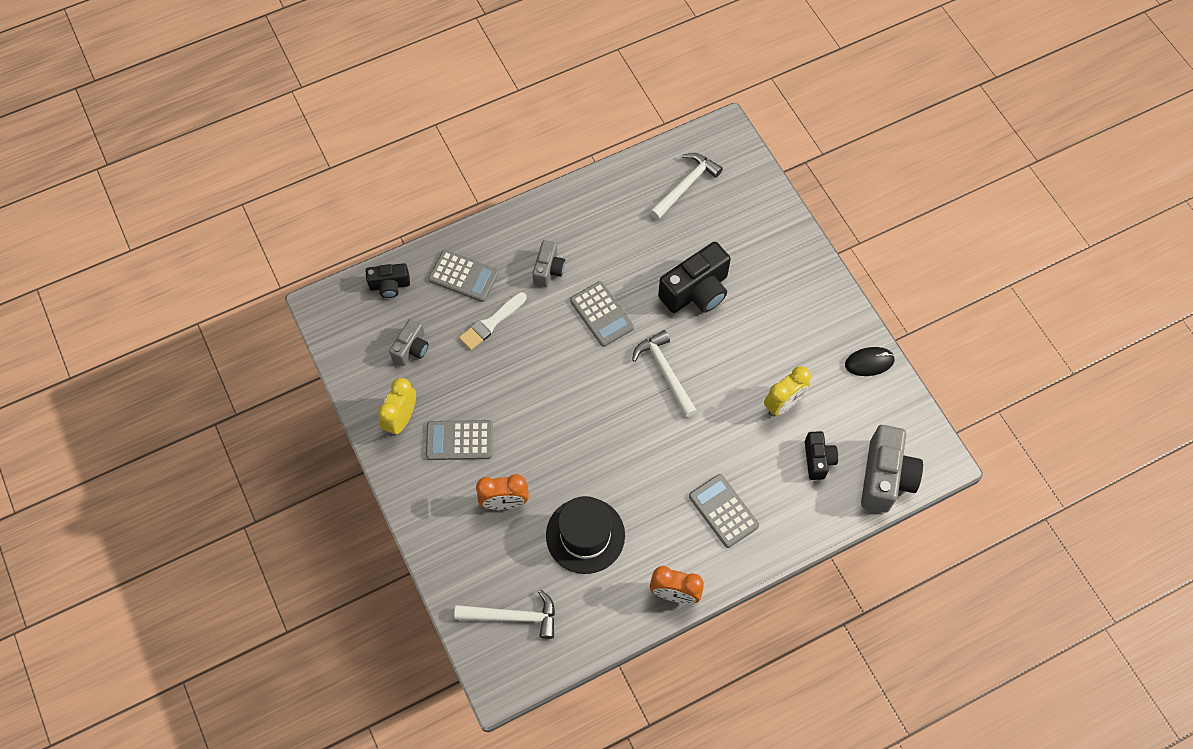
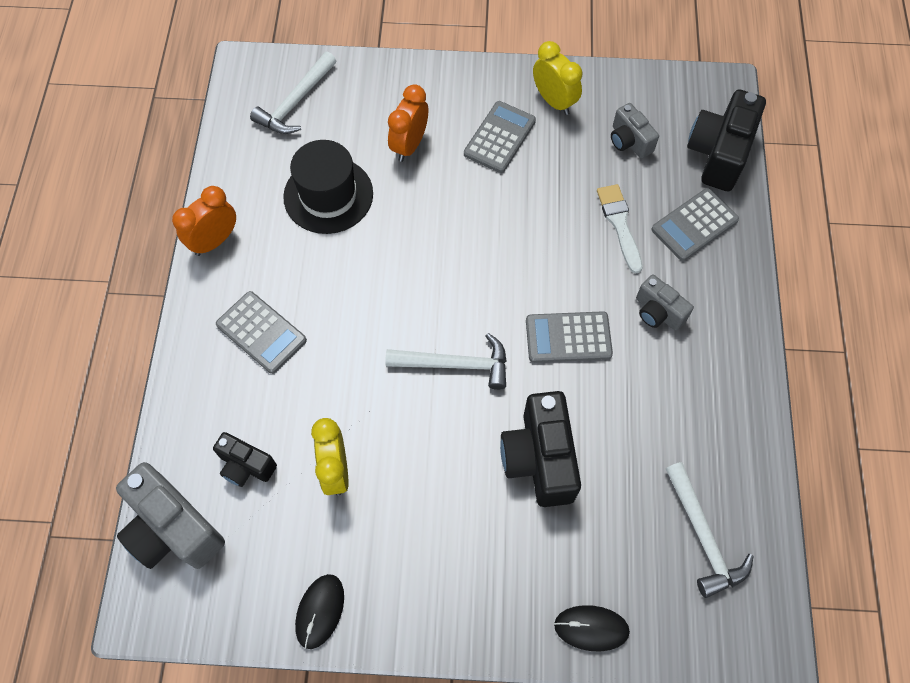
camera: 120 degrees right, 0 degrees up
black camera [366,263,410,298] -> black camera [687,89,766,191], size x1.76
grey calculator [689,474,759,548] -> grey calculator turned 45 degrees clockwise [216,291,307,374]
none -> black mouse [554,605,630,651]

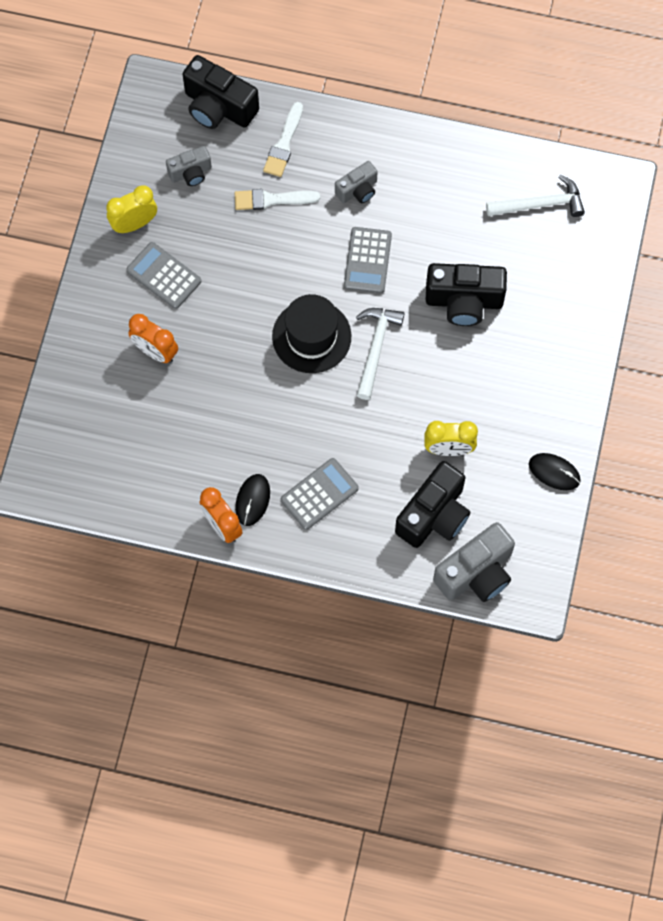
camera: 80 degrees left, 5 degrees up
black camera [213,432,277,487] -> black camera [395,461,470,548], size x1.76
white hammer [250,52,336,134] -> none
black hat [283,140,373,234] -> black hat moved to [272,294,351,373]
black mouse [554,605,630,651] -> black mouse moved to [235,474,270,526]
grey calculator [651,188,739,261] -> white brush [263,102,303,177]

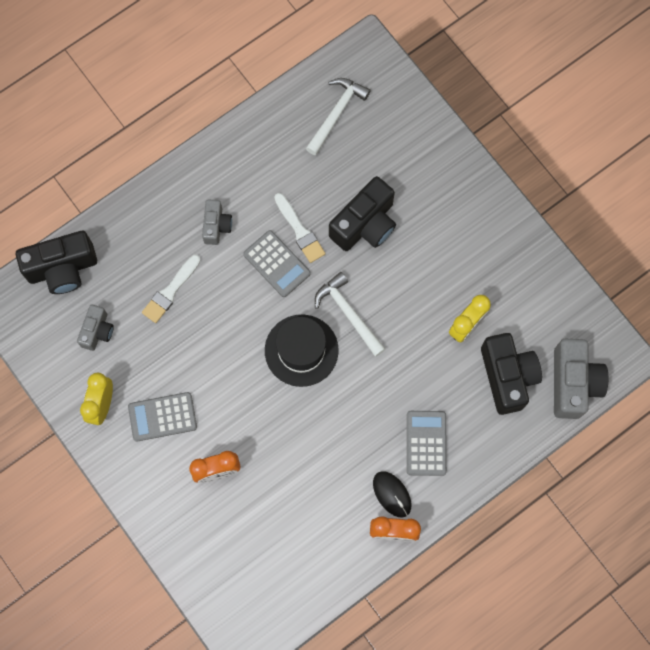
camera: 50 degrees left, 5 degrees up
white brush [263,102,303,177] -> white brush moved to [274,193,326,263]
black mouse [529,453,581,490] -> none

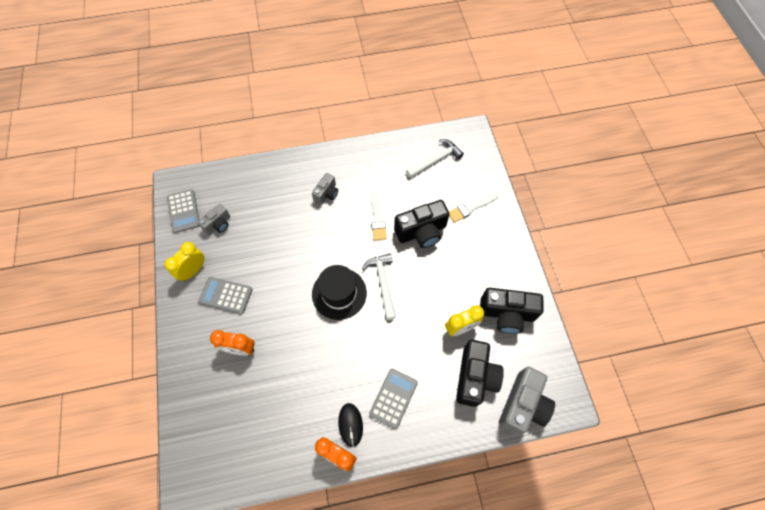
camera: 25 degrees right, 10 degrees down
black camera [16,231,97,294] -> black camera moved to [480,288,543,334]
white brush [142,255,201,323] -> white brush moved to [449,193,498,223]
grey calculator [243,230,311,297] -> grey calculator moved to [167,189,200,233]

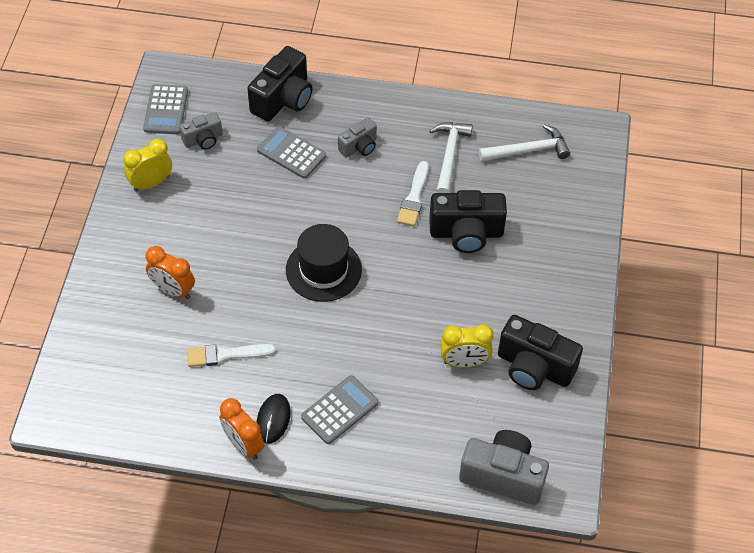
camera: 20 degrees right, 10 degrees down
grey calculator [198,277,253,314] -> grey calculator moved to [257,126,326,179]
white hammer [362,253,396,320] -> white hammer moved to [430,122,473,193]
white brush [449,193,498,223] -> white brush moved to [187,344,276,367]
black camera [456,340,504,407] -> black camera moved to [247,46,313,121]
grey camera [499,367,555,434] -> grey camera turned 120 degrees counterclockwise [459,430,549,505]

